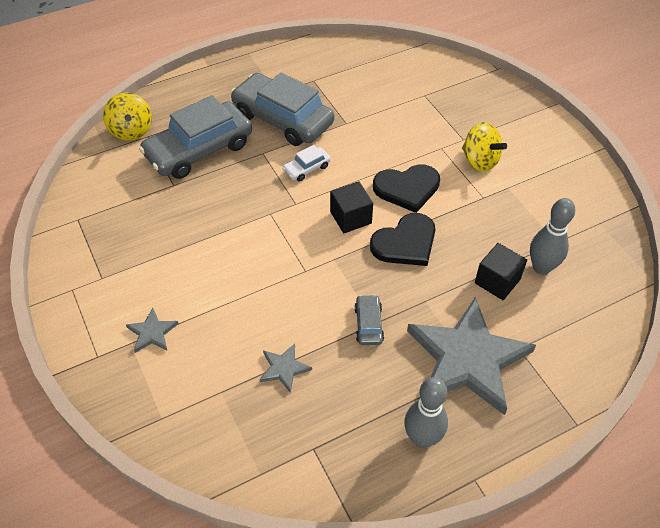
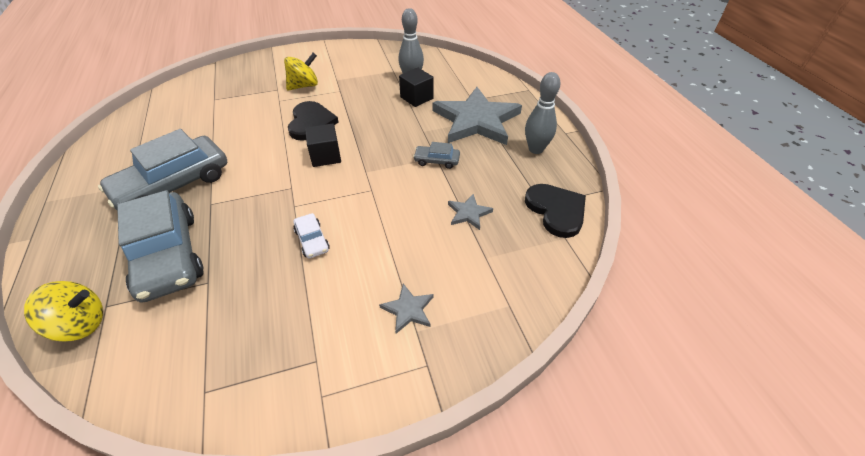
camera: 80 degrees left, 5 degrees down
white car [282,145,331,182] -> white car moved to [293,213,330,258]
black heart [370,213,435,266] -> black heart moved to [525,184,586,238]

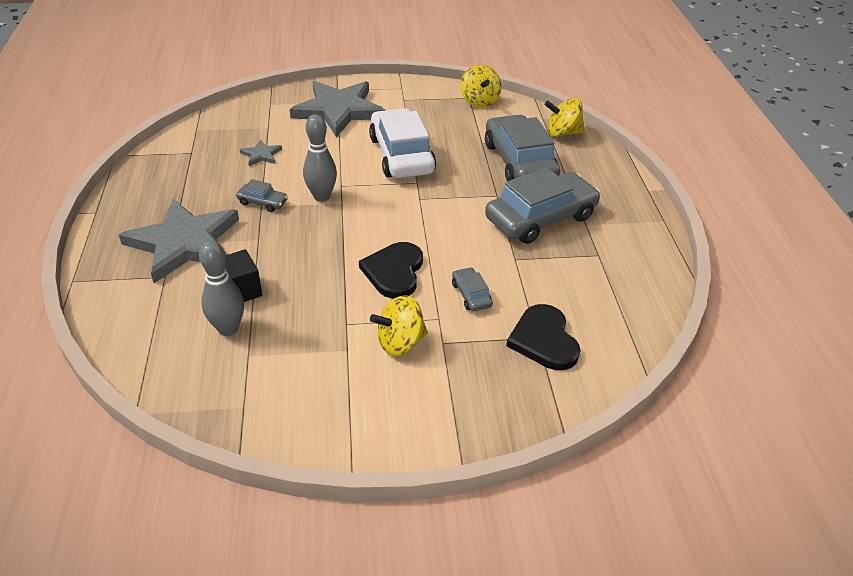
camera: 170 degrees left, 5 degrees down
white car [293,213,330,258] -> white car [369,108,436,178], size x2.30
black cube [305,124,341,167] -> none
grey star [379,284,434,334] -> grey star [290,81,386,137], size x2.42
grey bowling pin [525,72,560,154] -> grey bowling pin moved to [303,114,337,202]
black heart [525,184,586,238] -> black heart moved to [506,304,580,370]
none -> grey car [452,267,493,311]
none -> yellow spinning top [461,65,501,108]

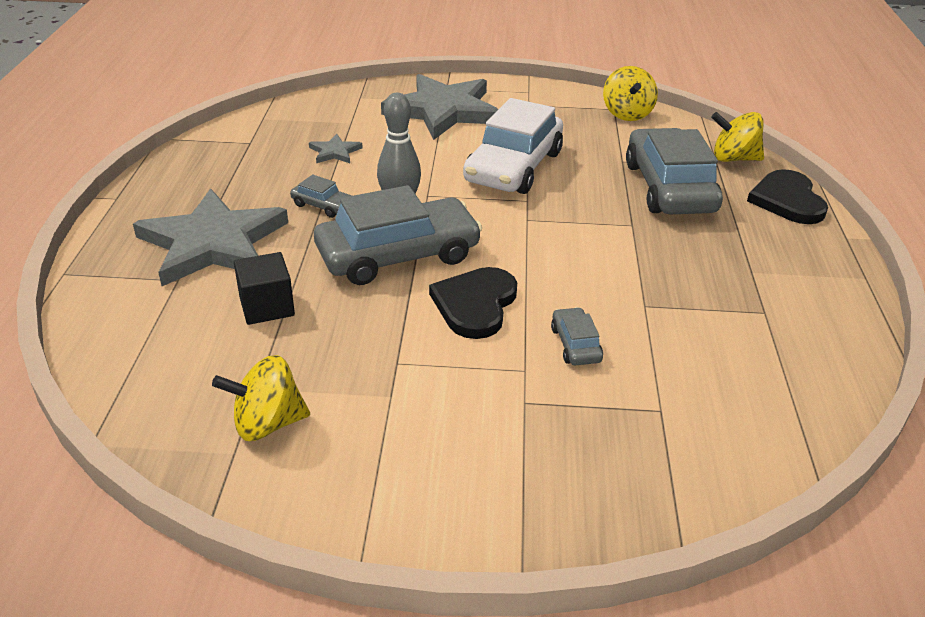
camera: 10 degrees right, 5 degrees down
grey bowling pin [199,241,244,336] -> none
white car [369,108,436,178] -> white car turned 150 degrees counterclockwise [463,98,563,194]
yellow spinning top [370,295,428,356] -> yellow spinning top moved to [212,355,310,441]
grey car [485,167,600,244] -> grey car moved to [314,185,482,285]
black heart [506,304,580,370] -> black heart moved to [747,169,828,224]

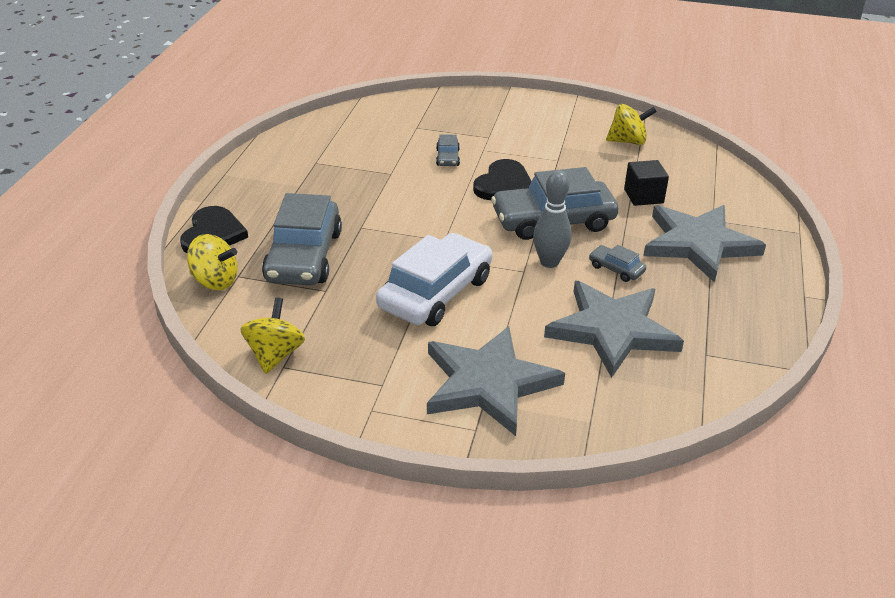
camera: 170 degrees left, 0 degrees up
grey star [309,134,363,163] -> grey star [544,281,684,378], size x2.42

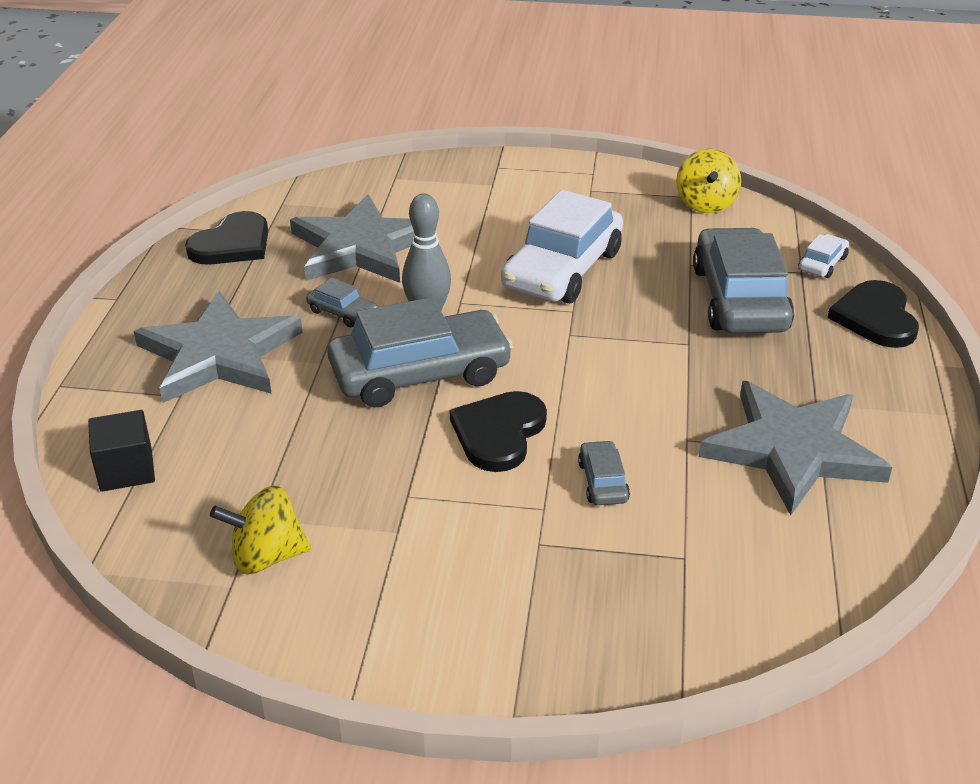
camera: 175 degrees right, 0 degrees up
yellow spinning top [187,234,238,290] -> white car [798,234,849,278]
grey star [427,326,565,436] -> grey star moved to [699,381,892,515]
black cube [624,160,669,206] -> black cube moved to [88,410,155,492]
none -> black heart [185,211,268,265]

